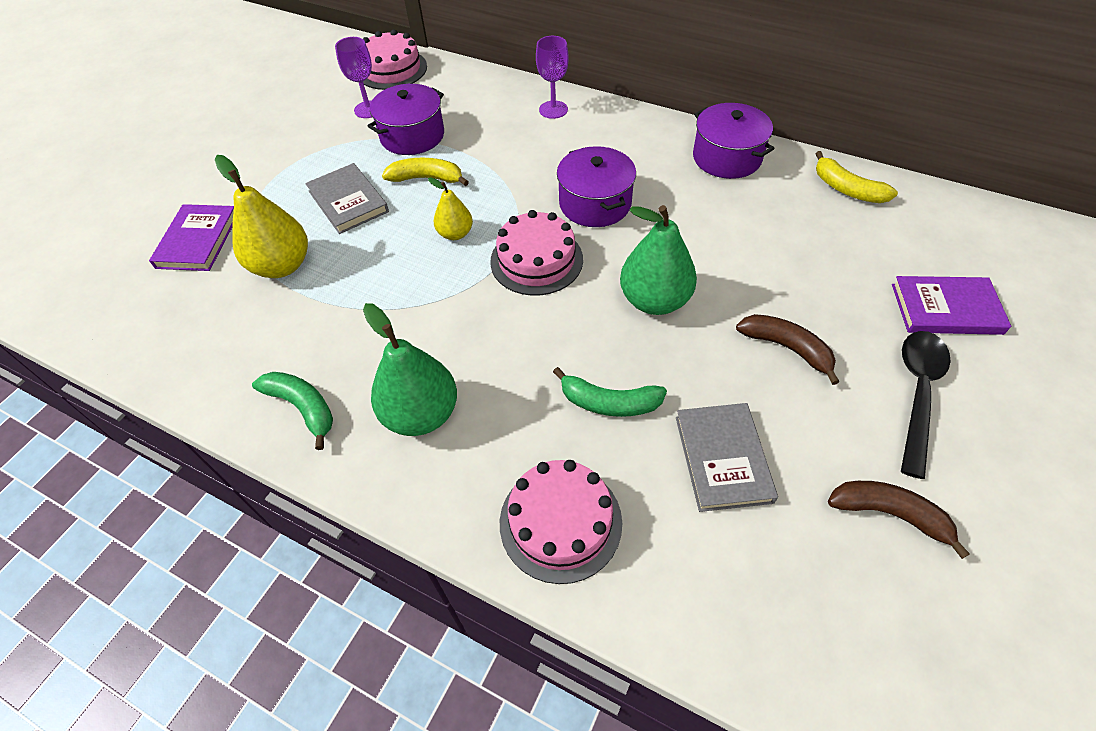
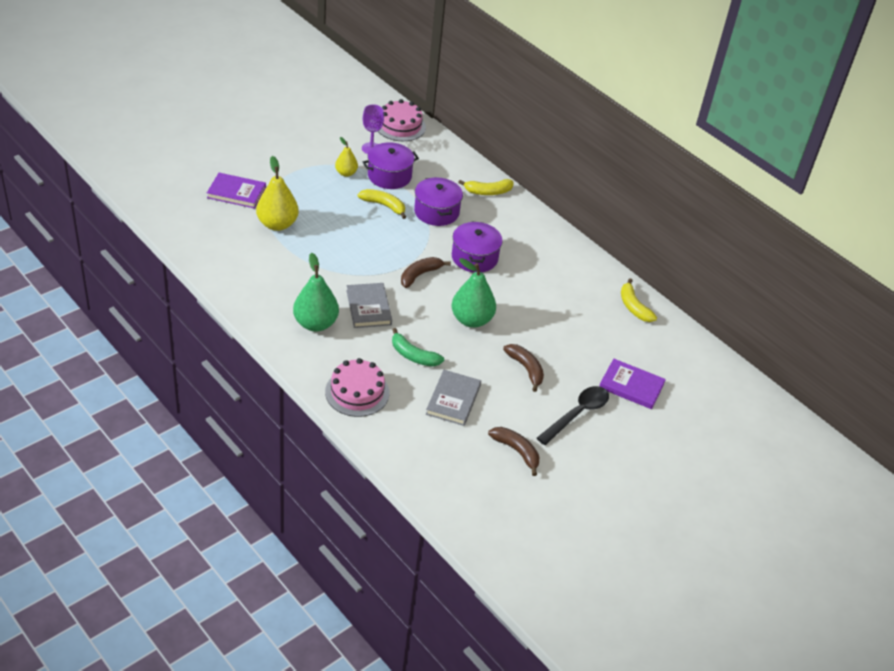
camera: 15 degrees right, 10 degrees down
purple book [149,204,234,271] -> purple book turned 75 degrees clockwise [207,173,266,209]
green banana [252,372,333,450] -> none
grey book [305,163,389,234] -> grey book moved to [346,283,392,328]
yellow pear [428,178,473,240] -> yellow pear moved to [335,137,358,177]
pink cake [490,210,583,296] -> brown banana [401,257,451,288]
purple goblet [536,36,569,119] -> yellow banana [458,179,514,195]
purple pot [693,103,774,179] -> purple pot moved to [414,177,463,226]

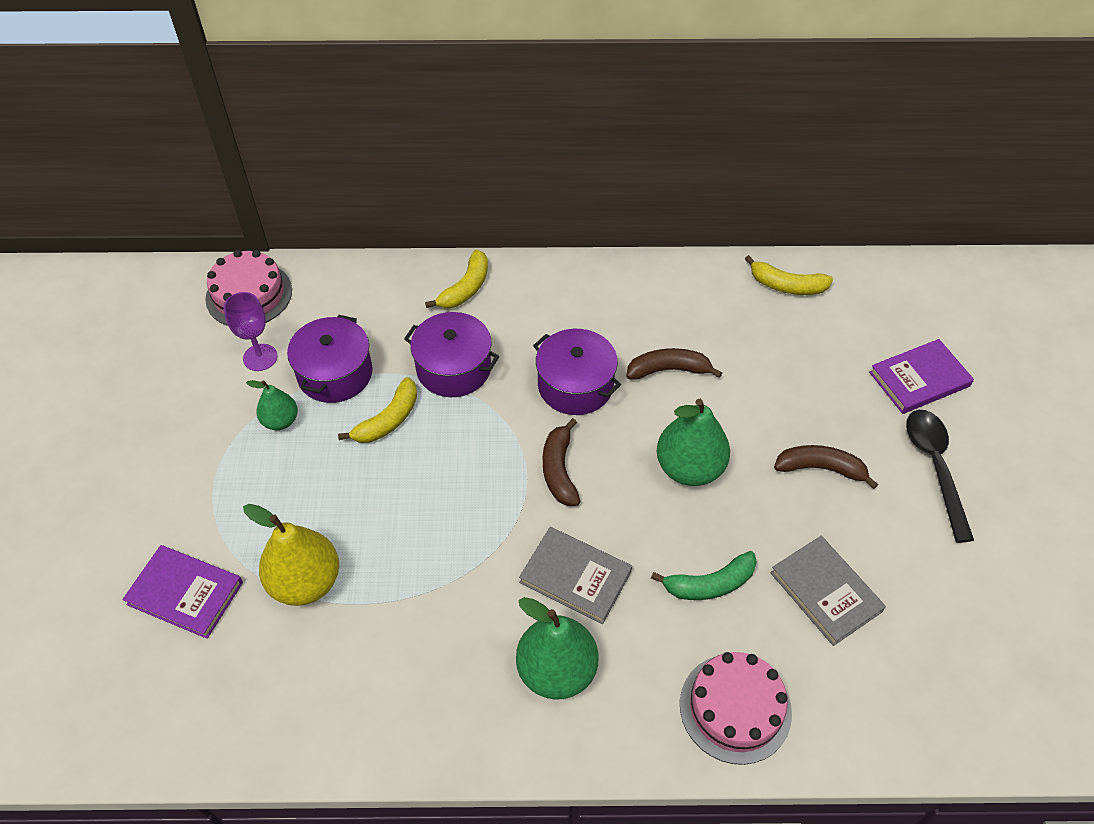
camera: 45 degrees left, 10 degrees up
purple book [207,173,266,209] -> purple book turned 60 degrees clockwise [122,545,243,639]
yellow pear [335,137,358,177] -> green pear [246,380,298,430]
yellow banana [357,189,406,219] -> yellow banana turned 150 degrees clockwise [338,377,417,443]
brown banana [488,427,539,476] -> brown banana moved to [626,348,722,380]

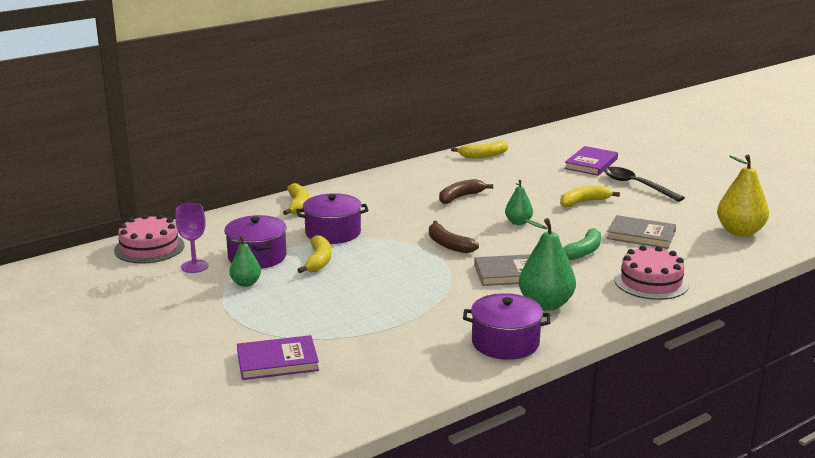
camera: 35 degrees left, 30 degrees down
yellow pear [243,504,339,606] -> yellow pear moved to [717,155,769,237]
purple pot [533,329,621,415] -> purple pot moved to [463,293,551,360]
green pear [657,399,730,486] -> green pear [505,180,533,225], size x0.57
brown banana [774,445,878,489] -> yellow banana [560,185,620,207]

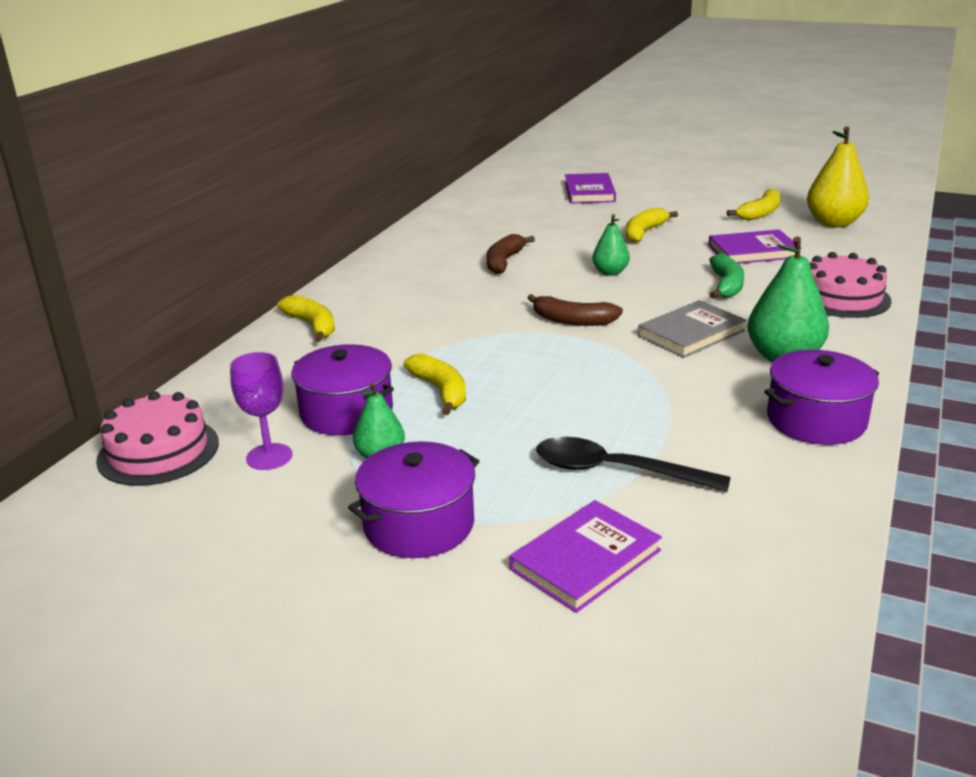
camera: 30 degrees left, 5 degrees up
purple pot [296,193,369,244] -> purple pot moved to [348,441,479,558]
yellow banana [451,141,508,158] -> yellow banana moved to [727,189,780,220]
black spoon [604,167,685,202] -> black spoon moved to [536,437,730,492]
grey book [607,215,676,249] -> purple book [708,230,801,264]

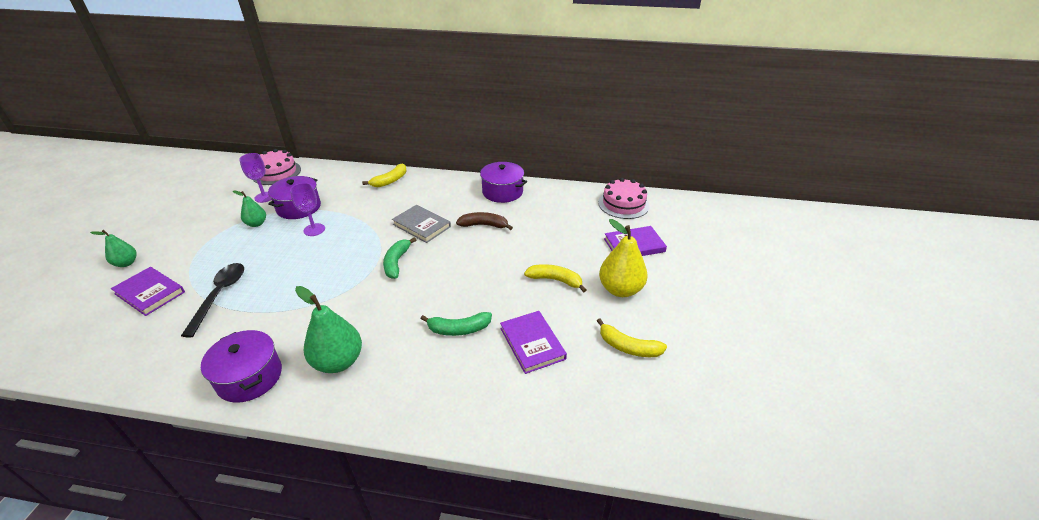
camera: 75 degrees right, 10 degrees up
purple pot [348,441,479,558] -> purple pot moved to [478,162,527,203]
yellow banana [403,354,466,415] -> purple goblet [290,183,325,236]
brown banana [527,294,623,326] -> green banana [383,237,417,279]
green pear [592,214,630,276] -> green pear moved to [90,230,137,267]
grey book [638,300,746,358] -> grey book moved to [392,205,451,243]
yellow pear [807,127,869,227] -> yellow pear moved to [599,219,648,297]
pink cake [809,252,892,318] -> pink cake moved to [598,178,650,219]

